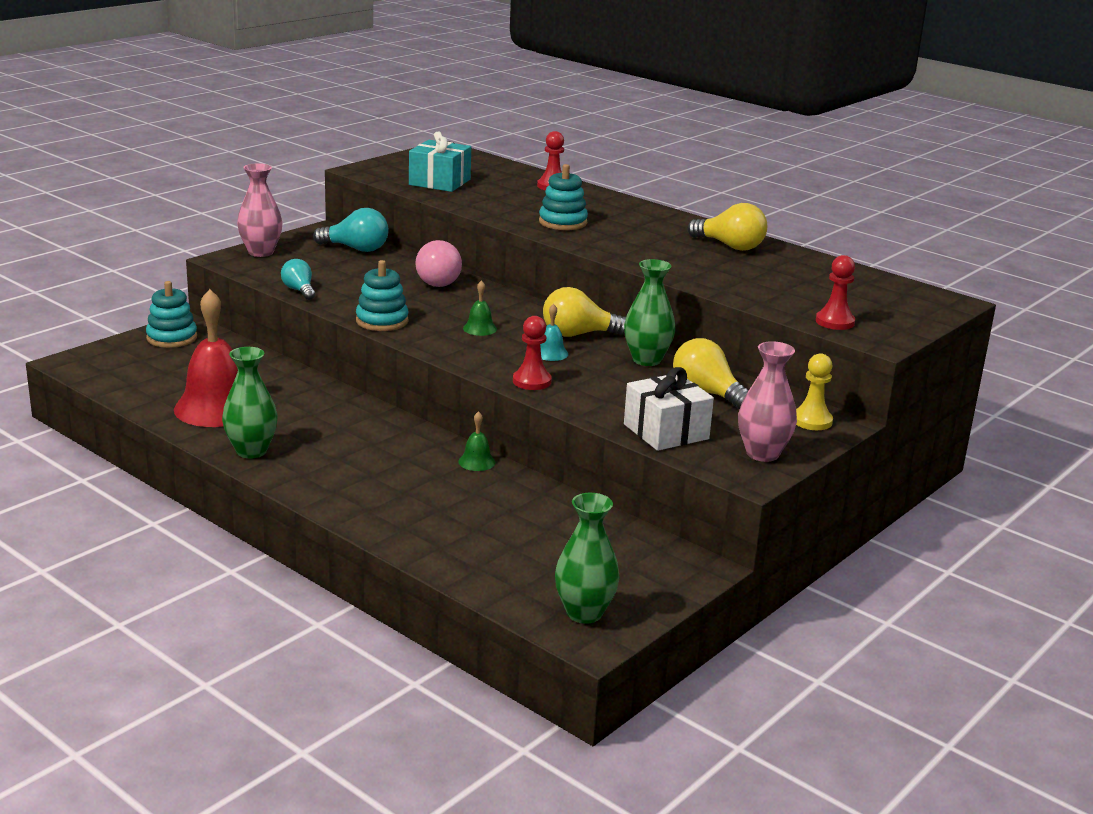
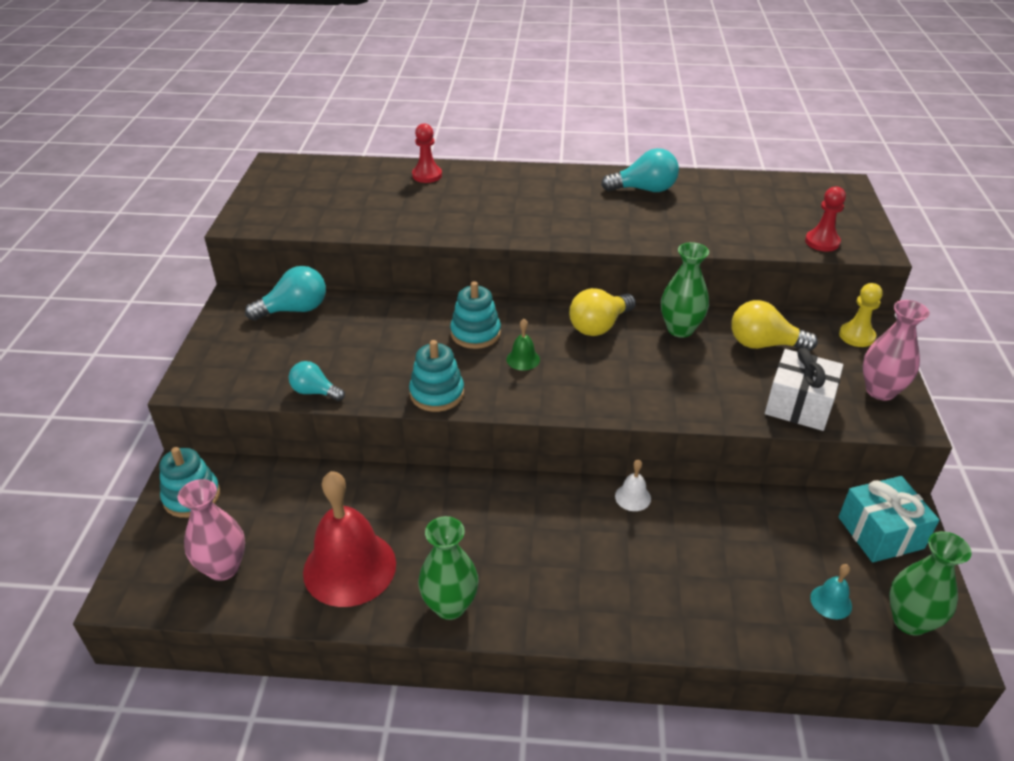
camera: 35 degrees left, 15 degrees up
pink vase [237,163,282,257] -> pink vase moved to [177,479,245,581]
turquoise gift [409,131,471,192] -> turquoise gift moved to [839,476,939,562]
pink light bulb [415,240,462,287] -> none
green bell [458,411,496,471] -> white bell [615,459,651,511]
red pawn [513,316,552,390] -> none
turquoise stacking toy [539,164,588,230] -> turquoise stacking toy moved to [450,281,501,349]
turquoise bell [540,304,568,361] -> turquoise bell moved to [810,564,852,619]
yellow light bulb [687,203,767,251] -> turquoise light bulb [601,148,679,192]

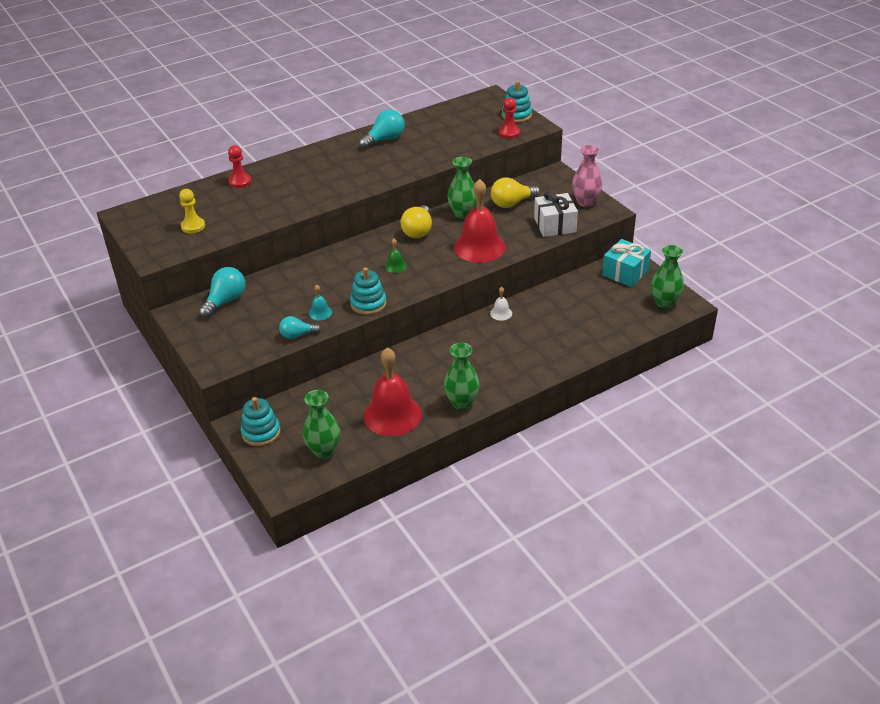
camera: 35 degrees left, 0 degrees up
pink vase [177,479,245,581] -> green vase [303,390,340,459]
turquoise stacking toy [450,281,501,349] -> turquoise stacking toy moved to [502,81,532,123]
turquoise bell [810,564,852,619] -> turquoise bell moved to [309,285,332,320]
yellow pawn [839,283,883,347] -> yellow pawn moved to [179,189,205,233]
none -> red bell [454,179,506,263]

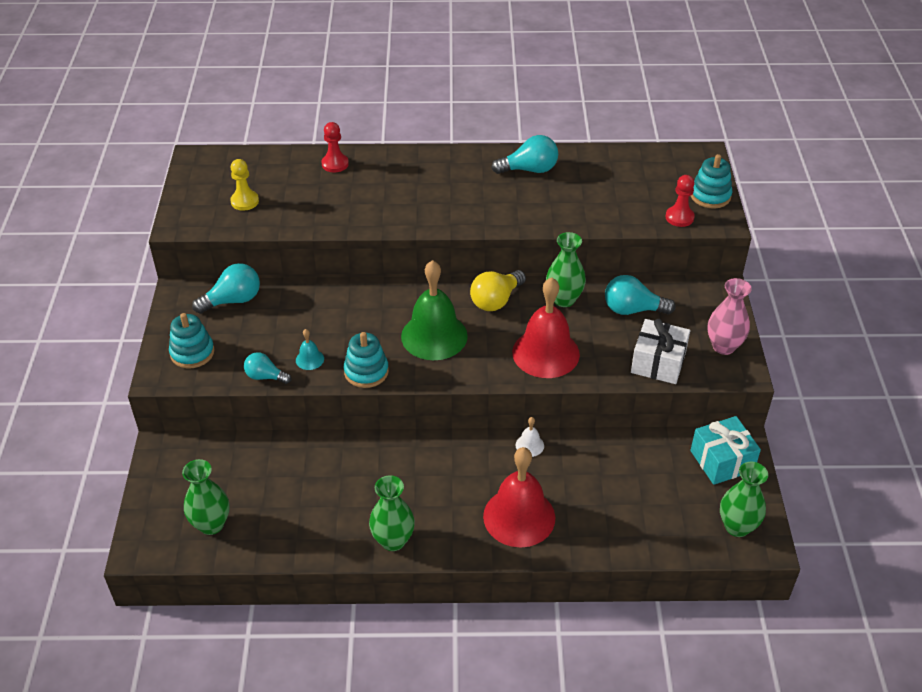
camera: 30 degrees right, 5 degrees up
turquoise stacking toy [241,397,280,446] -> turquoise stacking toy moved to [169,313,215,369]
red bell [363,347,422,436] -> red bell moved to [483,447,555,547]
green bell [385,239,407,273] -> green bell [401,260,468,360], size x2.37
yellow light bulb [491,177,540,208] -> turquoise light bulb [605,275,676,315]

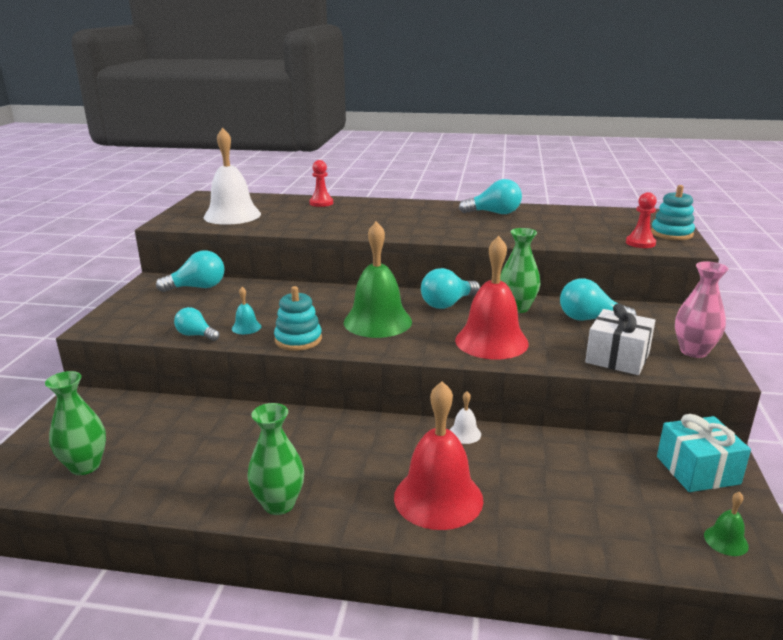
camera: 10 degrees right, 20 degrees down
turquoise stacking toy [169,313,215,369] -> none
yellow pawn [230,159,259,211] -> white bell [204,128,261,225]
yellow light bulb [470,270,526,311] -> turquoise light bulb [421,268,480,309]
green vase [720,461,768,537] -> green bell [704,492,749,556]

